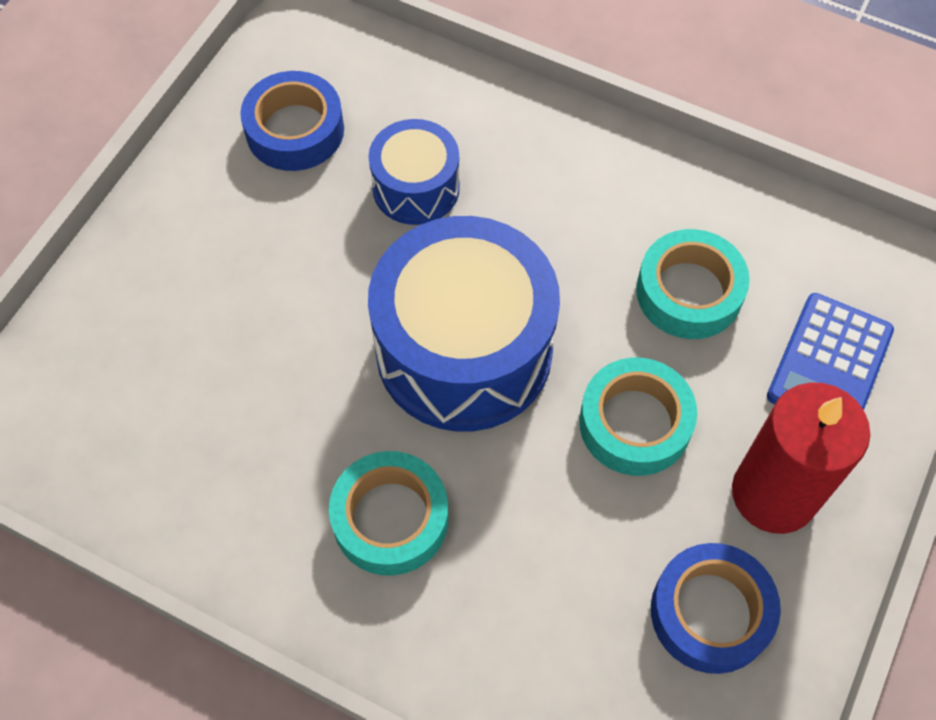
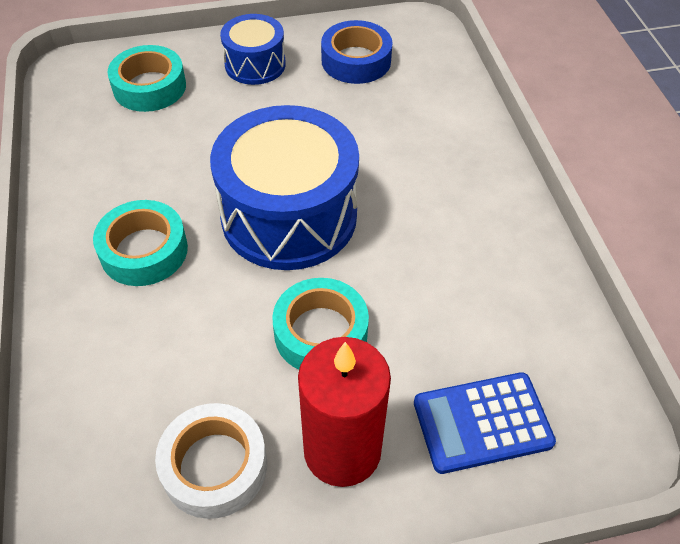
camera: 50 degrees right, 10 degrees down
blue drum [369,119,460,225] -> blue drum moved to [220,14,286,85]
turquoise tape [636,229,750,339] -> turquoise tape moved to [107,45,186,112]
blue tape [651,543,781,674] -> white tape [155,403,267,519]

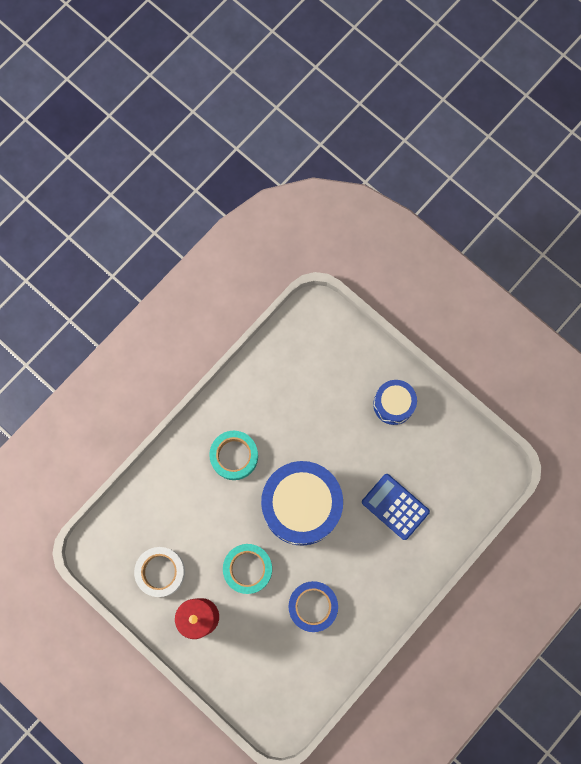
camera: 55 degrees right, 25 degrees up
turquoise tape [107,45,186,112] -> none
blue tape [321,20,392,84] -> blue tape moved to [289,581,338,632]
blue calculator [414,372,556,474] -> blue calculator moved to [362,474,430,540]

